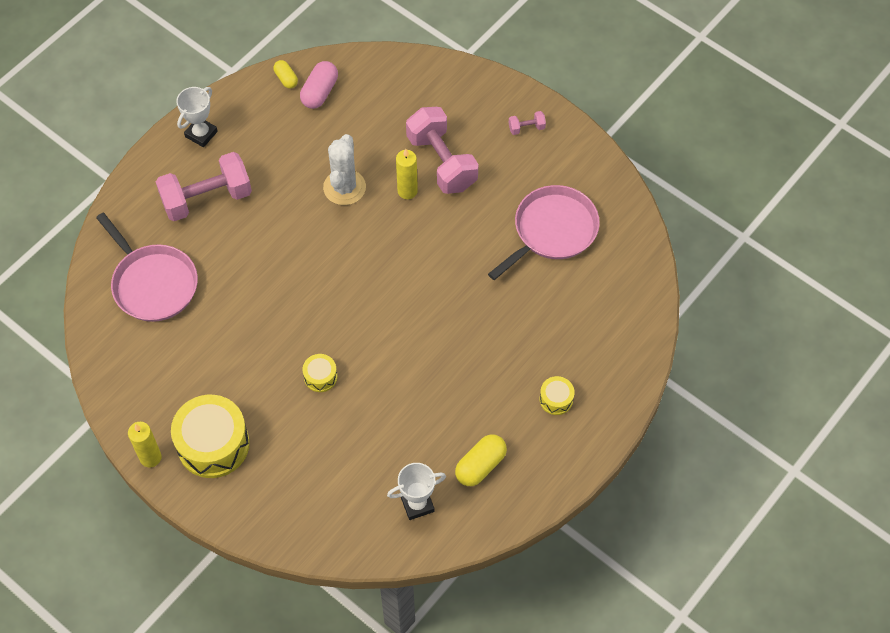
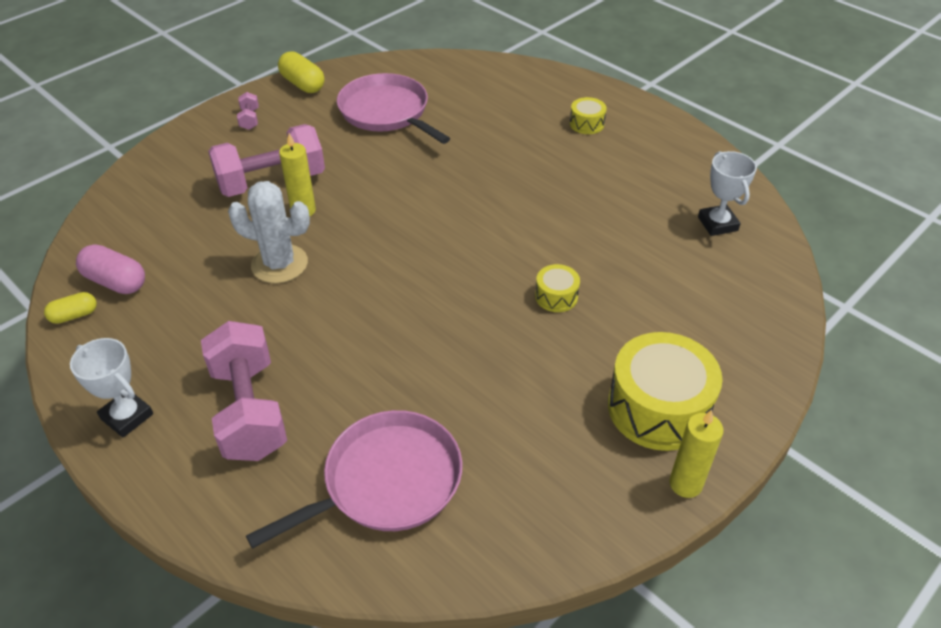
camera: 85 degrees left, 15 degrees down
yellow capsule [455,434,507,486] -> yellow capsule moved to [278,51,324,93]

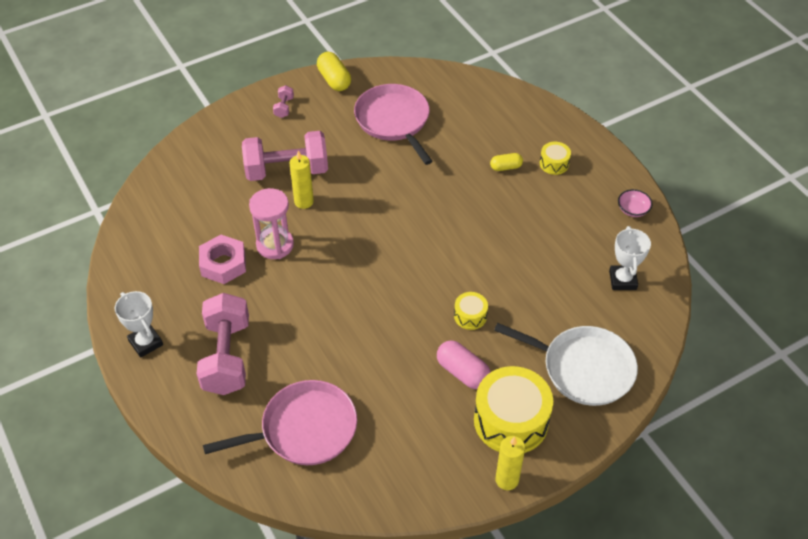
camera: 15 degrees right, 5 degrees up
yellow capsule [44,292,97,324] -> yellow capsule moved to [490,153,523,171]
pink capsule [76,244,145,294] -> pink capsule moved to [437,340,490,389]
white cactus [228,181,310,283] -> pink hourglass [249,188,294,259]
none -> pink nut [199,235,246,284]
none -> white pan [494,323,638,406]
none -> pink bowl [618,189,653,217]

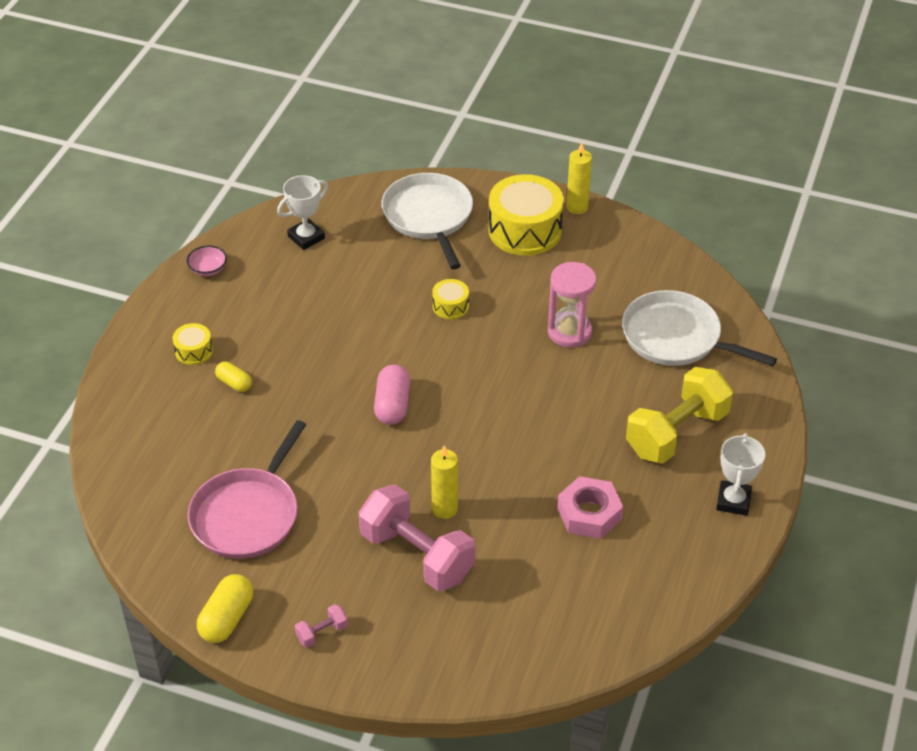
camera: 130 degrees left, 5 degrees down
pink dumbbell [197,293,249,395] -> yellow dumbbell [626,367,733,464]
pink pan [203,380,357,465] -> white pan [622,290,777,366]
pink hourglass [249,188,294,259] -> pink hourglass moved to [548,262,597,348]
pink capsule [437,340,490,389] -> pink capsule moved to [374,365,410,425]

